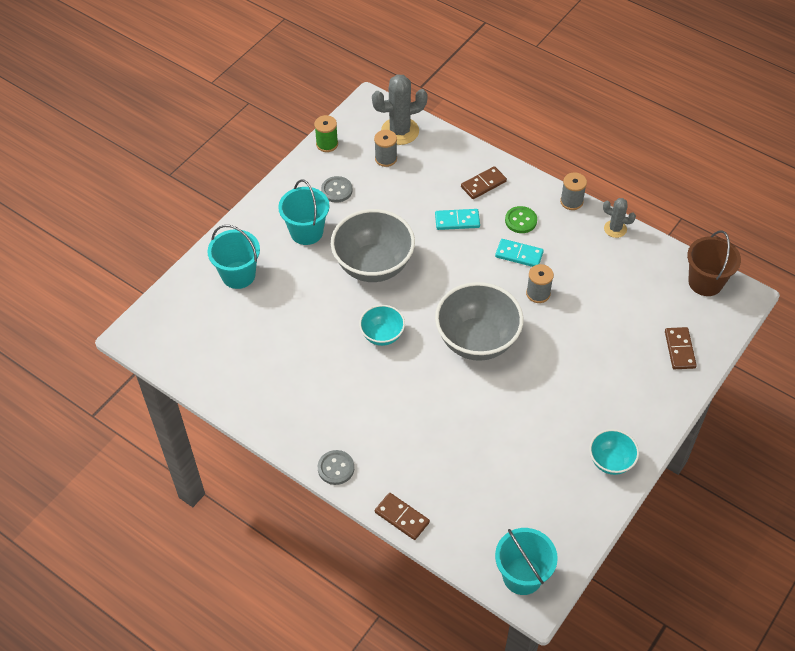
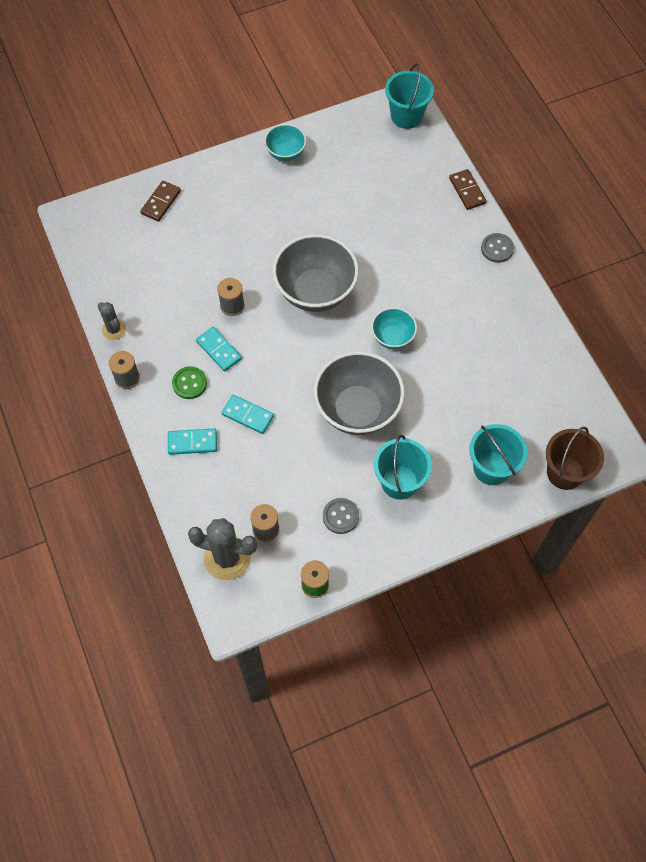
camera: 150 degrees left, 10 degrees up
brown domino [461,166,507,199] -> turquoise domino [168,428,217,455]
brown bucket [687,230,741,296] -> brown bucket moved to [546,427,604,490]

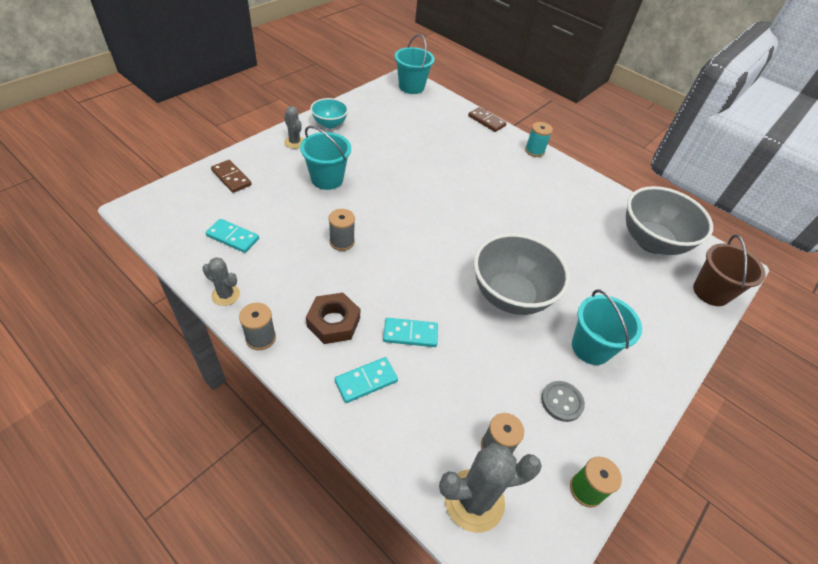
camera: 30 degrees left, 15 degrees down
brown domino [140,181,181,222] -> brown domino turned 45 degrees counterclockwise [211,160,252,193]
green button [172,366,207,399] -> brown nut [306,293,360,344]
turquoise domino [196,327,242,372] -> turquoise domino moved to [205,219,259,253]
grey bowl [272,234,359,312] -> grey bowl moved to [626,186,713,255]
turquoise bowl [371,307,417,349] -> none
turquoise bucket [469,424,528,485] -> turquoise bucket moved to [300,126,351,190]
grey button [481,233,514,263] -> turquoise spool [525,122,553,157]
none -> grey cactus [284,106,304,149]

